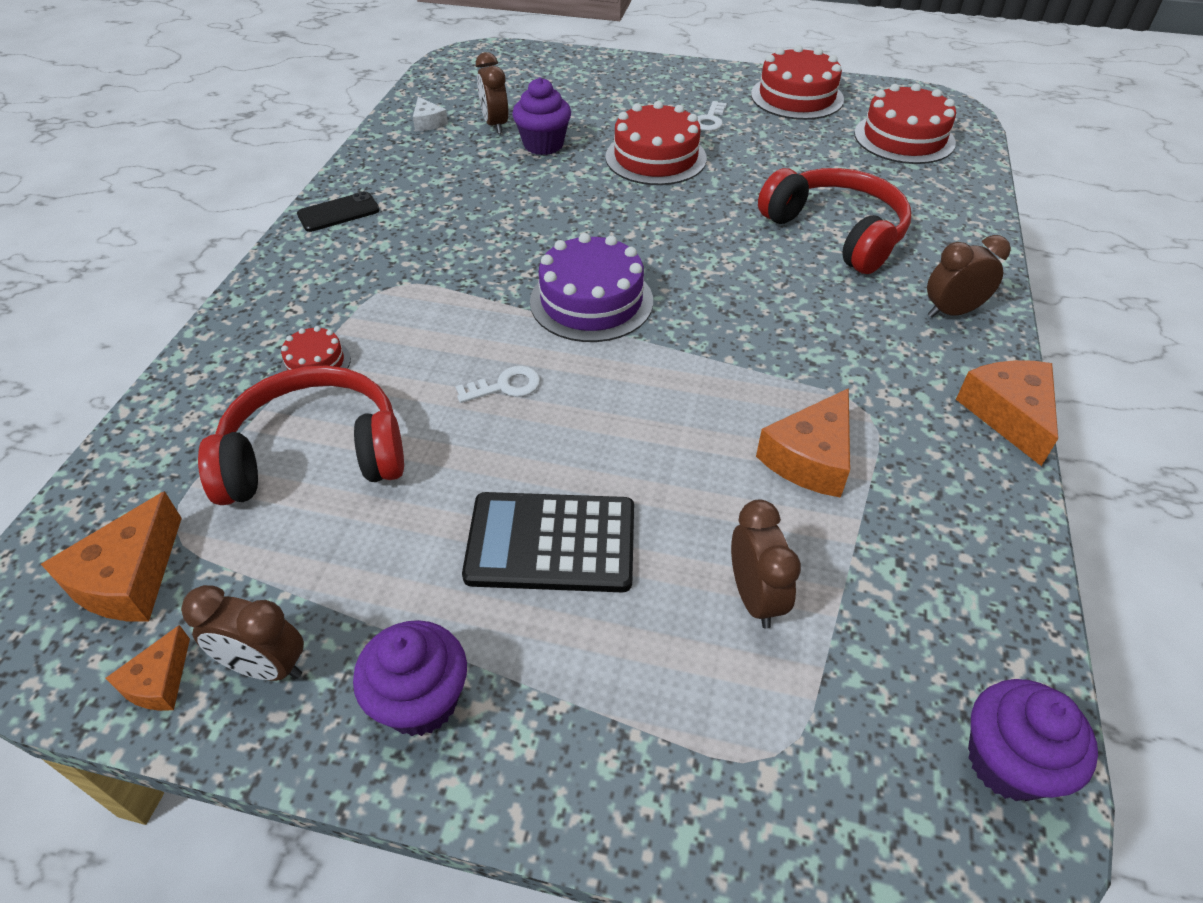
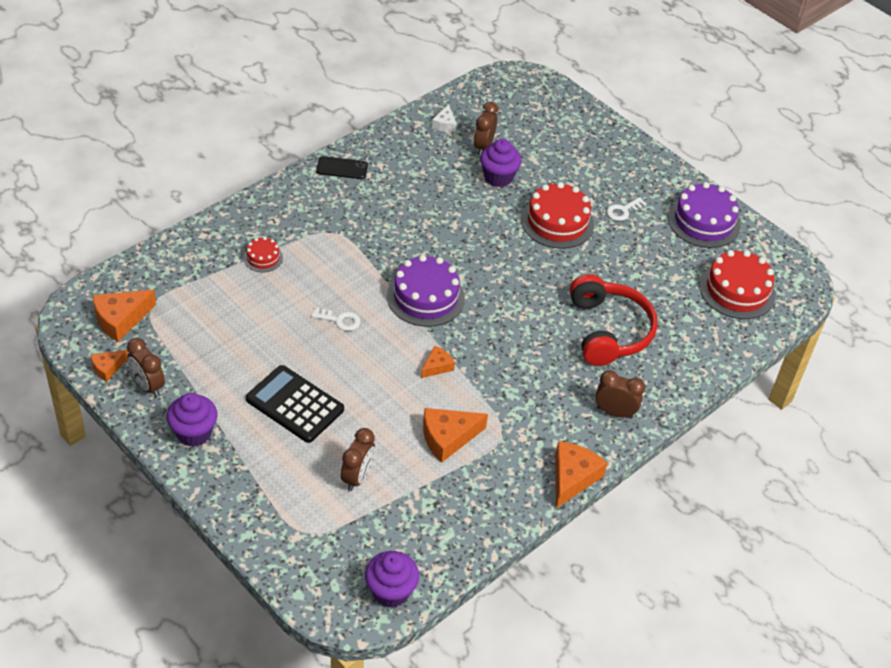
camera: 30 degrees right, 0 degrees up
red headphones [198,365,404,505] -> none
red cake [751,45,844,120] -> purple cake [668,182,741,248]
none -> orange cheese [421,346,455,378]

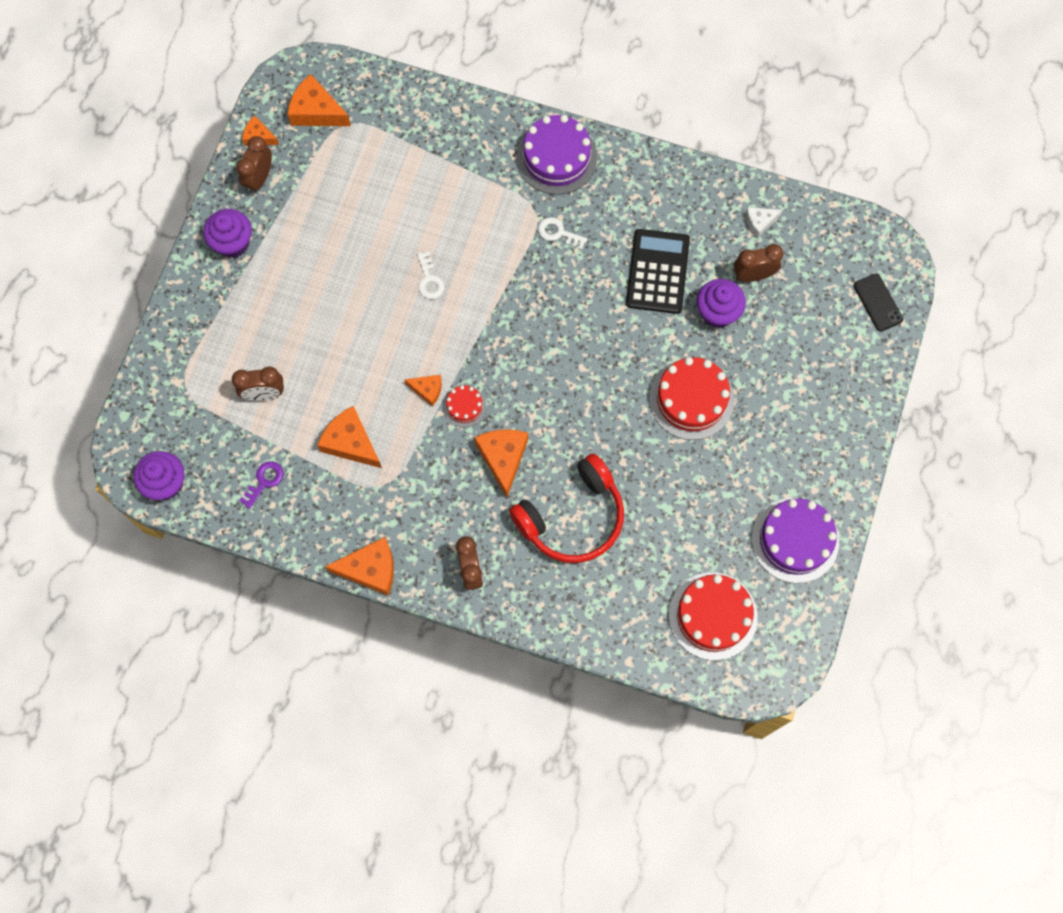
camera: 65 degrees right, 25 degrees up
red cake [243,237,283,272] -> red cake moved to [443,385,486,428]
black calculator [246,365,344,443] -> black calculator moved to [626,229,690,314]
black phone [316,156,368,179] -> black phone moved to [854,274,903,331]
purple cake [387,255,465,327] -> purple cake moved to [516,115,597,195]
white key [606,197,647,221] -> white key moved to [538,217,588,250]
none -> purple key [239,461,283,509]
none -> orange cheese [475,429,528,498]

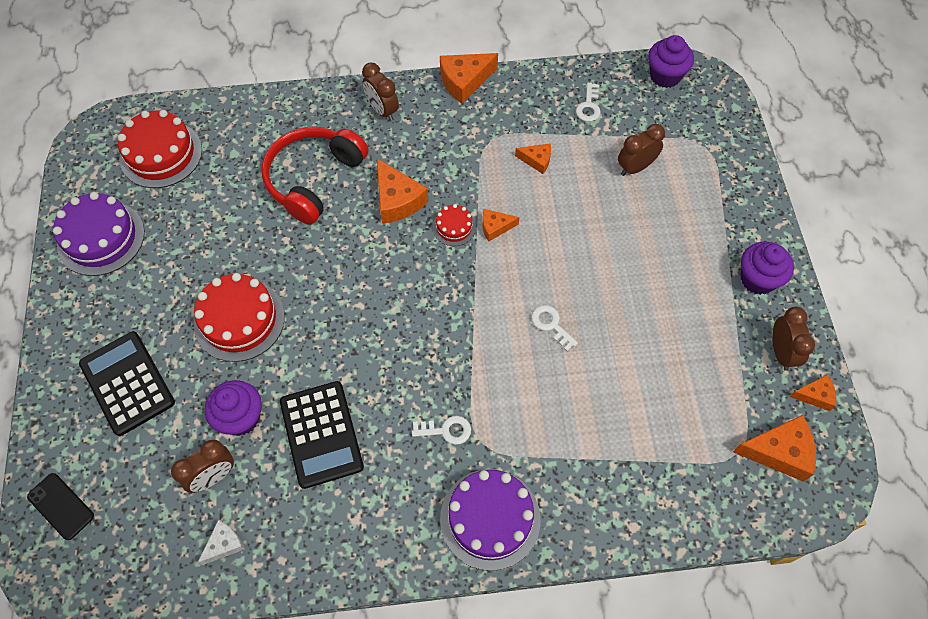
camera: 155 degrees right, 10 degrees down
purple key [239,461,283,509] -> white key [576,83,601,122]
orange cheese [317,406,382,468] -> orange cheese [515,143,551,174], size x0.57
none -> black calculator [79,331,175,436]

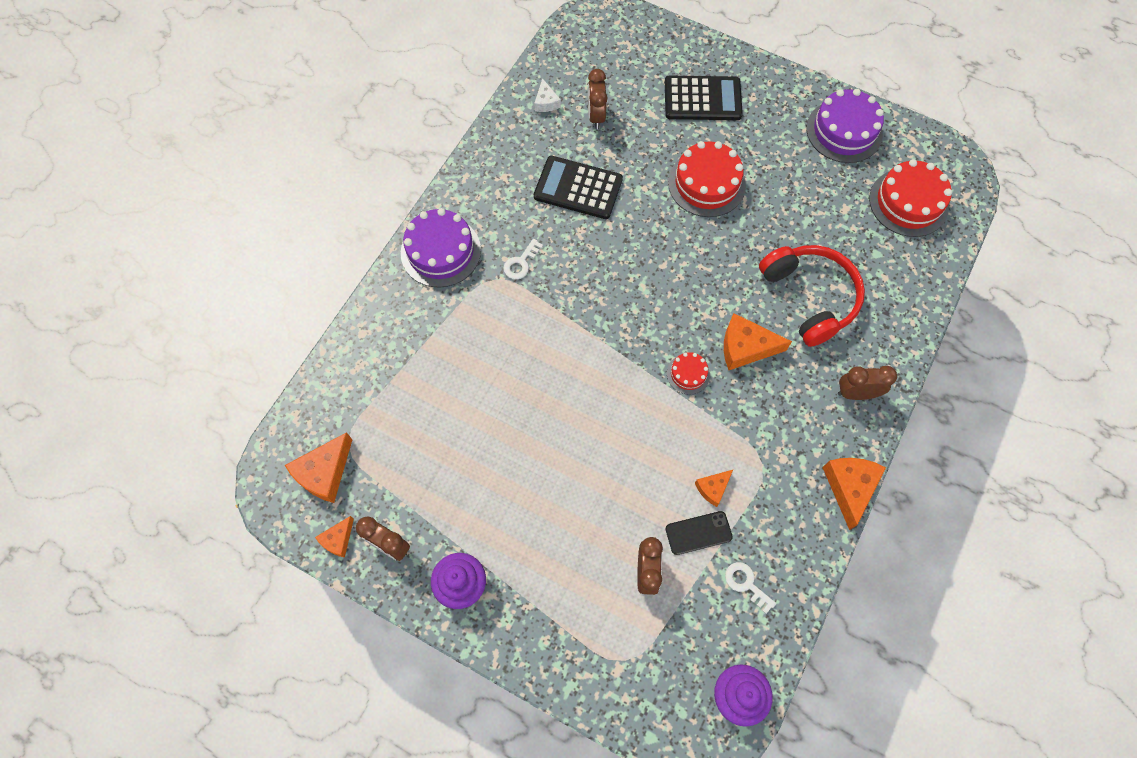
camera: 125 degrees right, 5 degrees up
black phone [27,473,94,540] -> black phone moved to [665,511,733,555]
purple cupcake [205,380,262,436] -> none
orange cheese [482,209,519,242] -> none
white key [531,305,578,352] -> none

